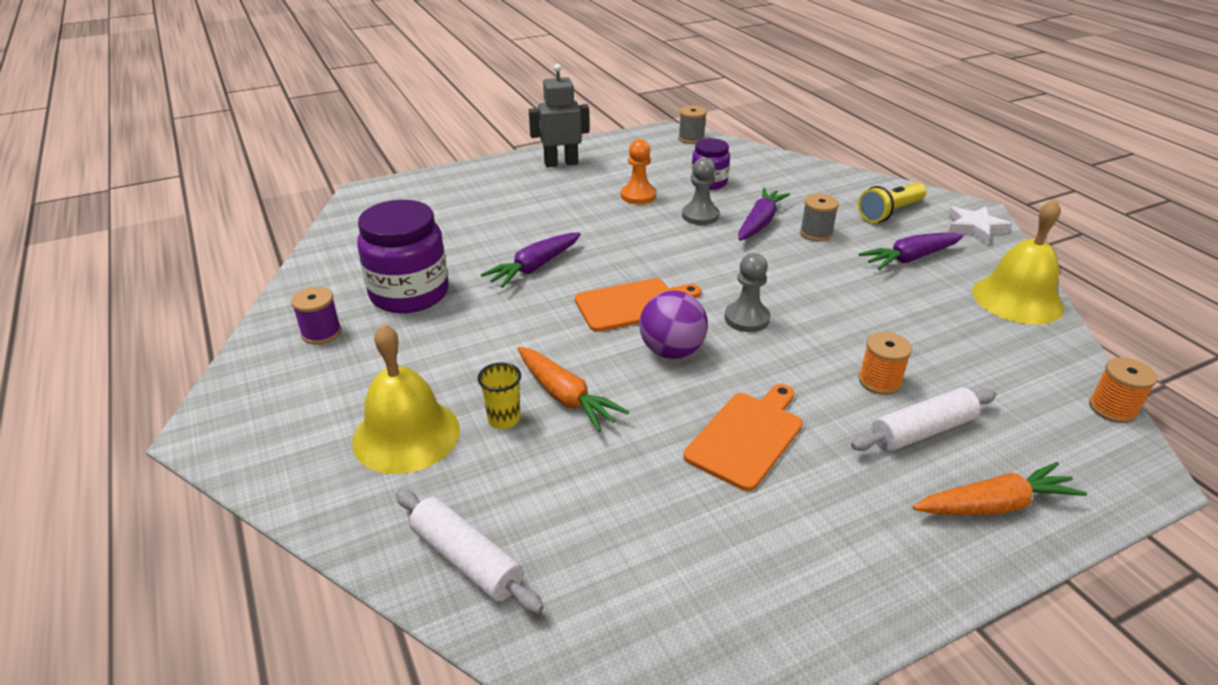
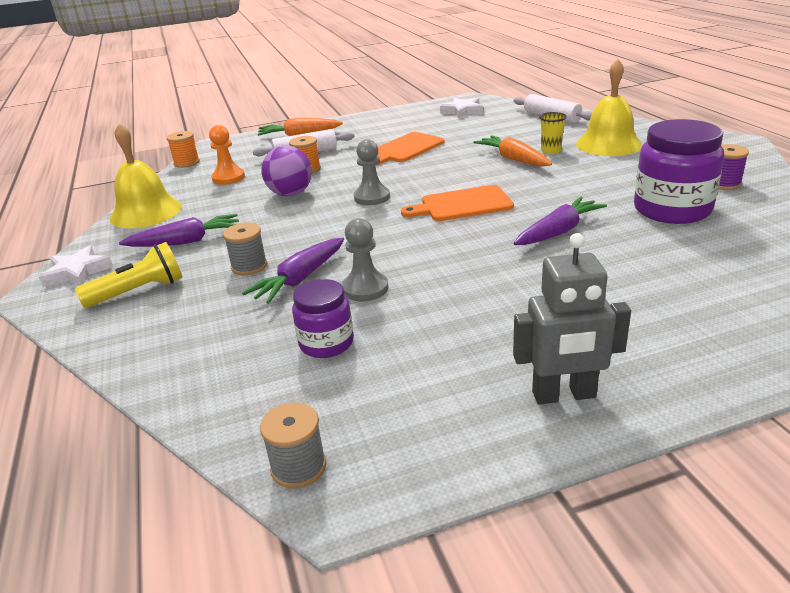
camera: 170 degrees left, 5 degrees down
orange pawn [621,139,656,204] -> orange pawn moved to [209,125,245,185]
purple ball [639,290,708,359] -> purple ball moved to [261,145,312,196]
none -> white star [440,98,483,119]

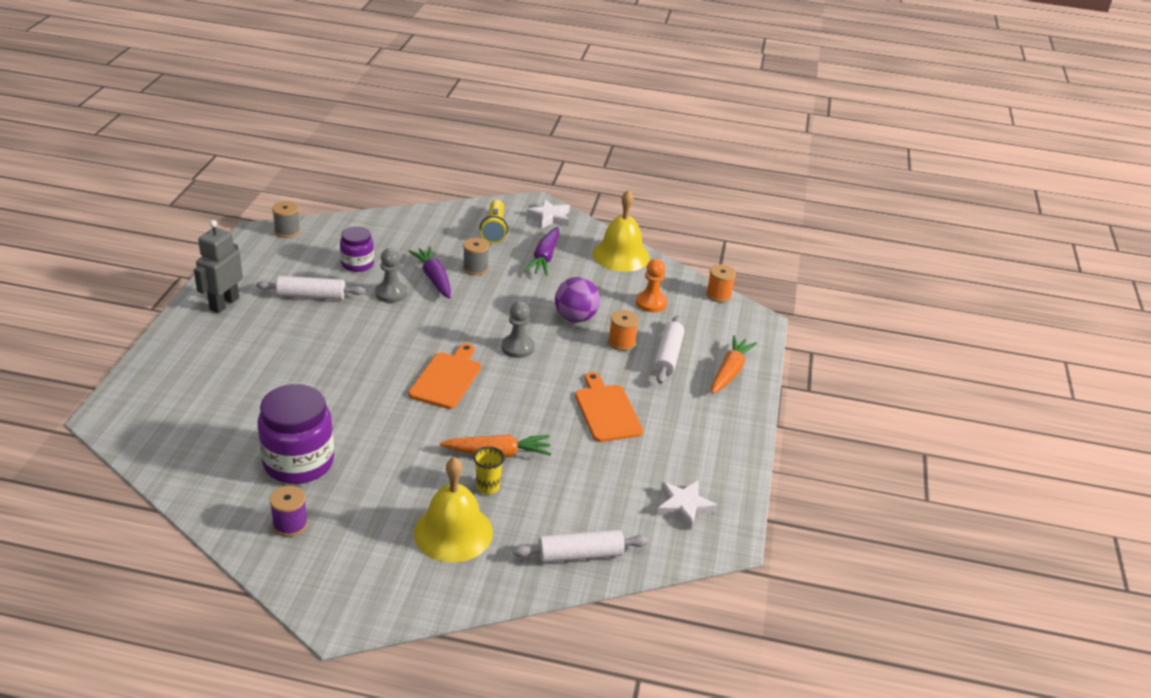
camera: 115 degrees right, 5 degrees up
purple carrot [514,197,607,245] -> none
none -> white rolling pin [256,276,365,300]

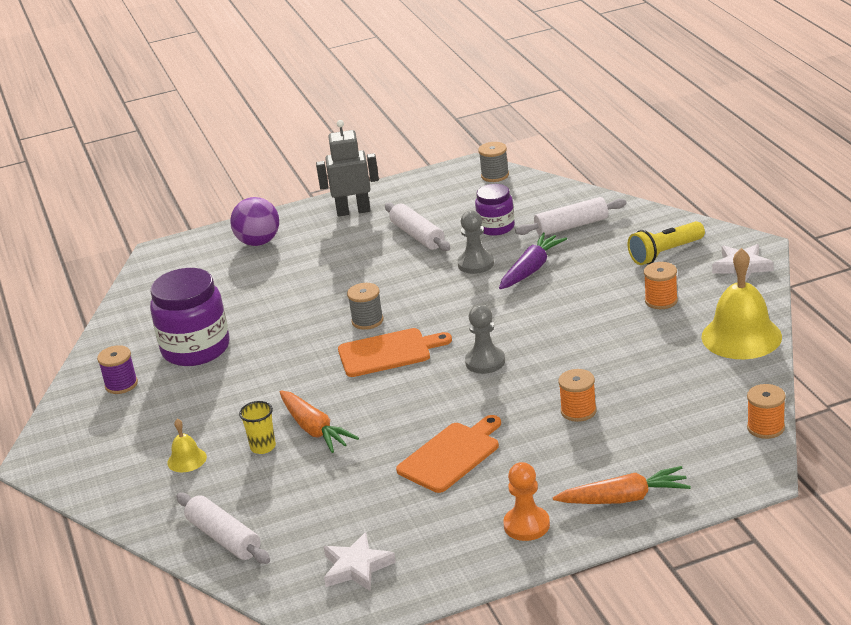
camera: 65 degrees right, 5 degrees down
yellow bell [414,457,493,562] -> yellow bell [167,419,207,472], size x0.48
grey spool [463,238,489,275] -> grey spool moved to [347,283,383,330]
purple carrot [524,227,559,275] -> orange spool [644,262,678,309]
purple ball [555,277,600,322] -> purple ball moved to [230,197,279,246]
orange pawn [636,259,667,312] -> orange pawn moved to [503,462,550,541]
white rolling pin [653,316,684,384] -> white rolling pin moved to [515,197,626,236]

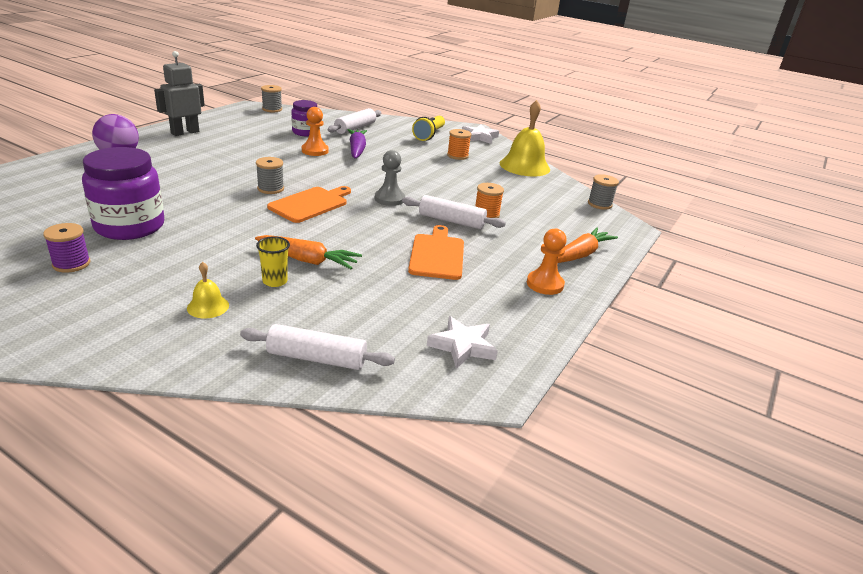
camera: 45 degrees left, 0 degrees up
white rolling pin [385,203,450,251] -> white rolling pin moved to [402,195,506,229]
grey pawn [458,210,494,274] -> orange pawn [302,107,329,156]
orange spool [747,384,786,439] -> grey spool [588,174,619,210]

